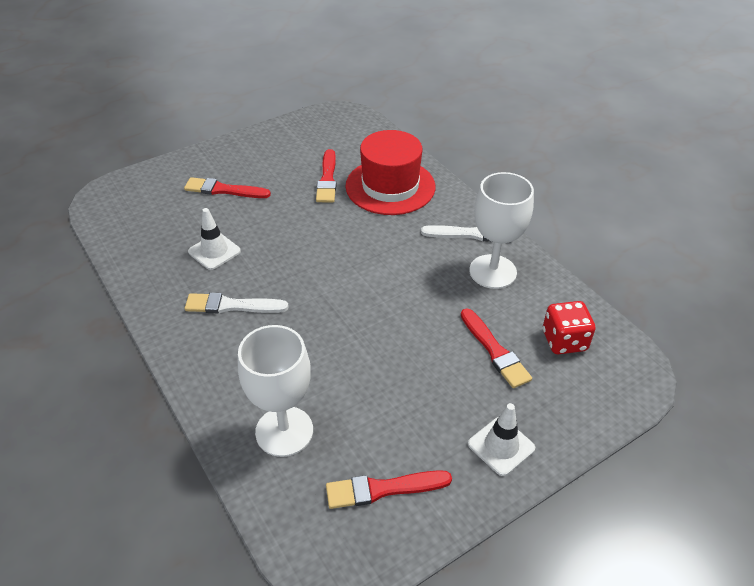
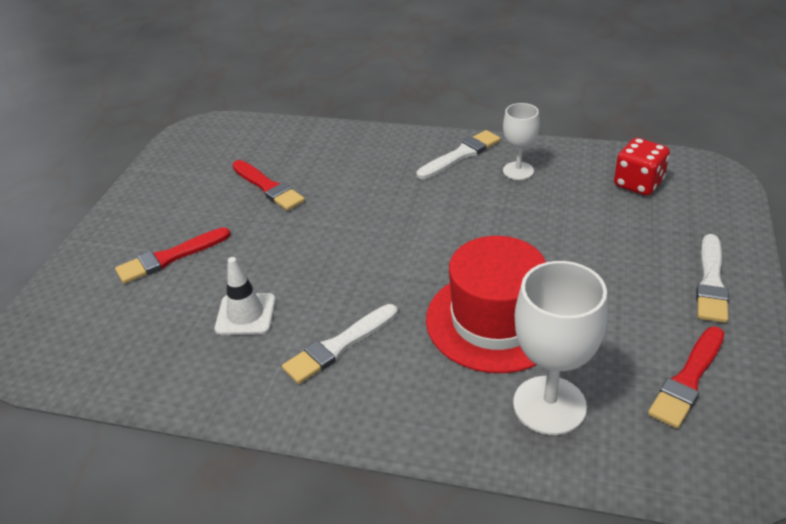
camera: 40 degrees left, 5 degrees down
red hat [345,130,435,215] -> red hat moved to [426,236,546,373]
red brush [461,308,532,388] -> none
white traffic cone [468,403,535,476] -> white brush [696,234,729,323]
white goblet [469,172,534,289] -> white goblet [503,103,540,180], size x0.59

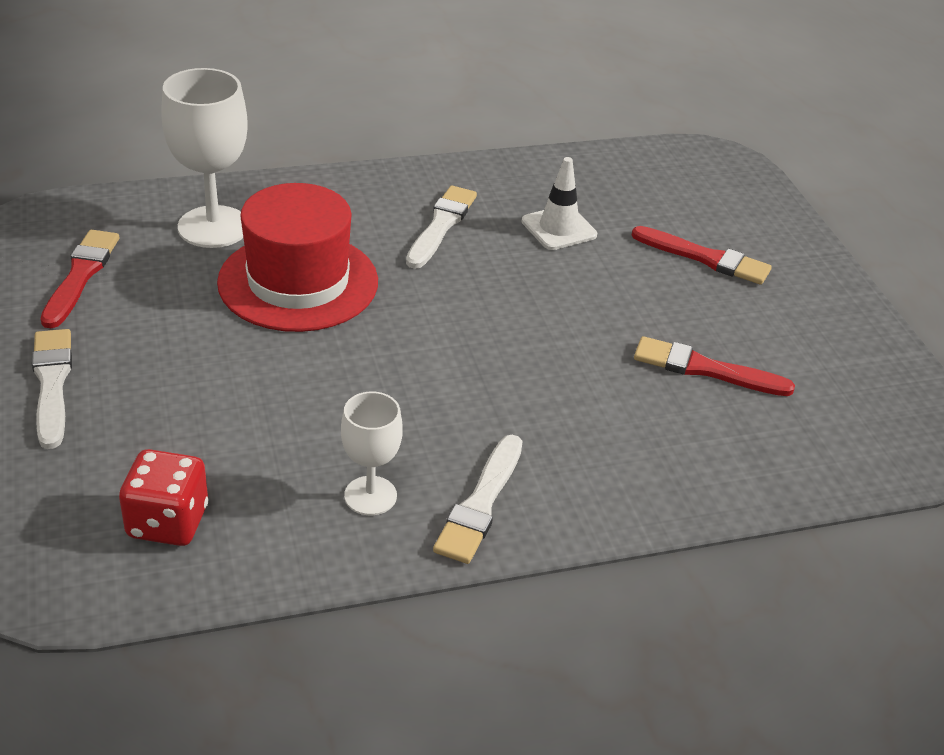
camera: 145 degrees right, 0 degrees up
red brush [115,228,231,284] -> red brush turned 90 degrees clockwise [632,226,772,285]

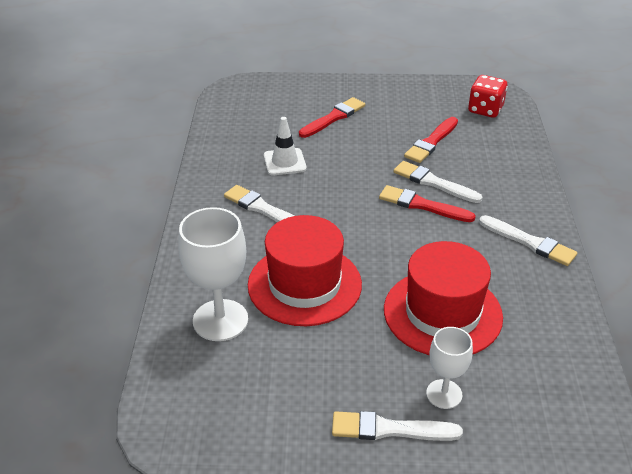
camera: 70 degrees left, 0 degrees up
red brush [41,230,119,328] -> red brush moved to [379,185,476,222]
red dice [119,449,208,546] -> red dice moved to [468,75,508,118]
white goblet [341,391,403,515] -> white goblet moved to [426,327,473,409]
none -> red hat [384,241,503,355]
none -> white brush [394,161,483,203]

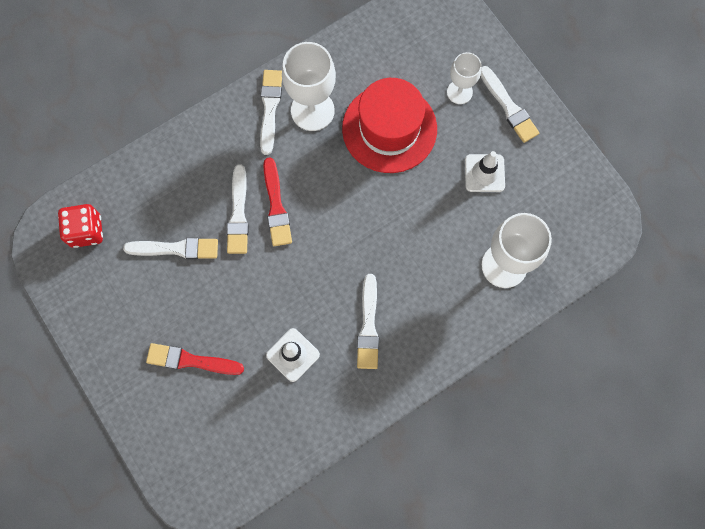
camera: 125 degrees left, 35 degrees up
red hat [248,215,362,326] -> none
red brush [404,117,458,163] -> white brush [123,238,218,259]
none -> white goblet [282,42,336,131]
none -> white traffic cone [465,151,505,192]

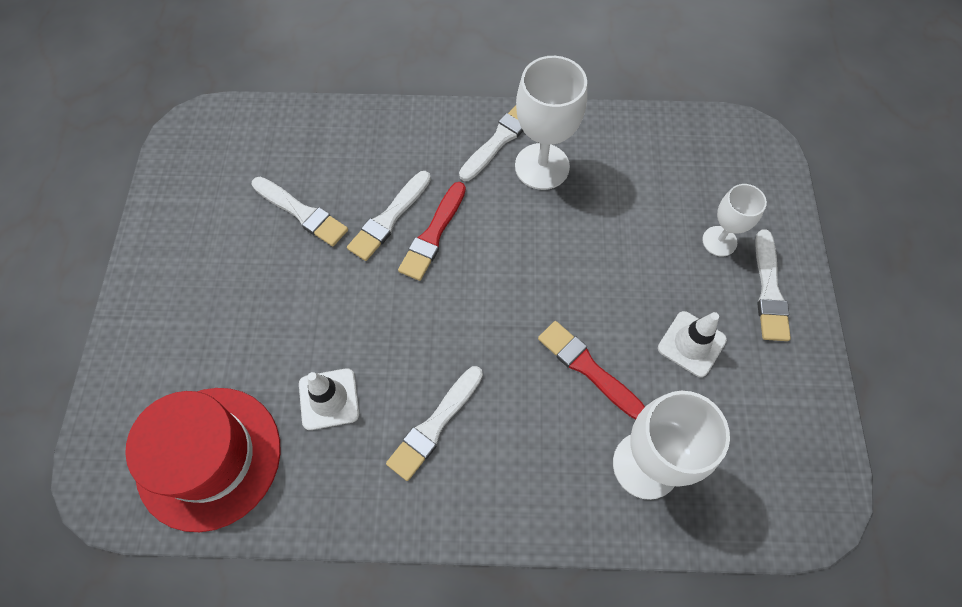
camera: 35 degrees right, 10 degrees down
red dice [58,204,103,248] -> none
red brush [146,343,244,375] -> red brush moved to [538,321,645,419]
red hat [342,78,437,173] -> red hat moved to [125,388,281,532]

